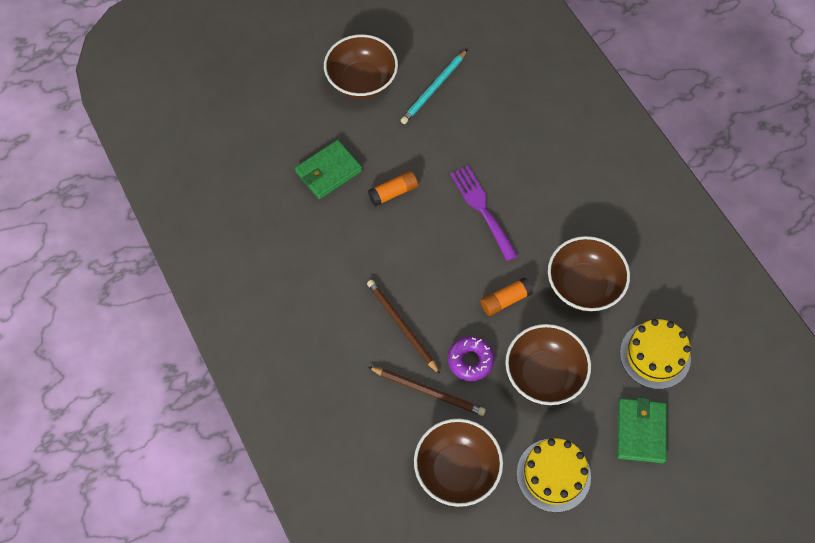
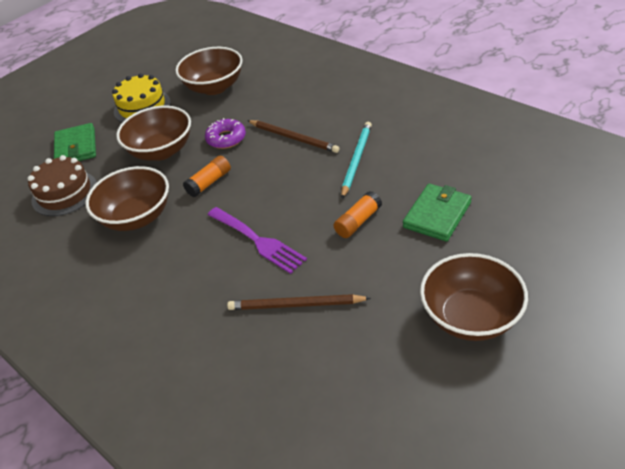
camera: 165 degrees right, 20 degrees down
brown pencil [368,367,486,416] -> brown pencil moved to [227,294,371,310]
turquoise pencil [401,49,468,124] -> turquoise pencil moved to [341,122,372,198]
yellow cake [620,319,691,389] -> brown cake [27,155,97,216]

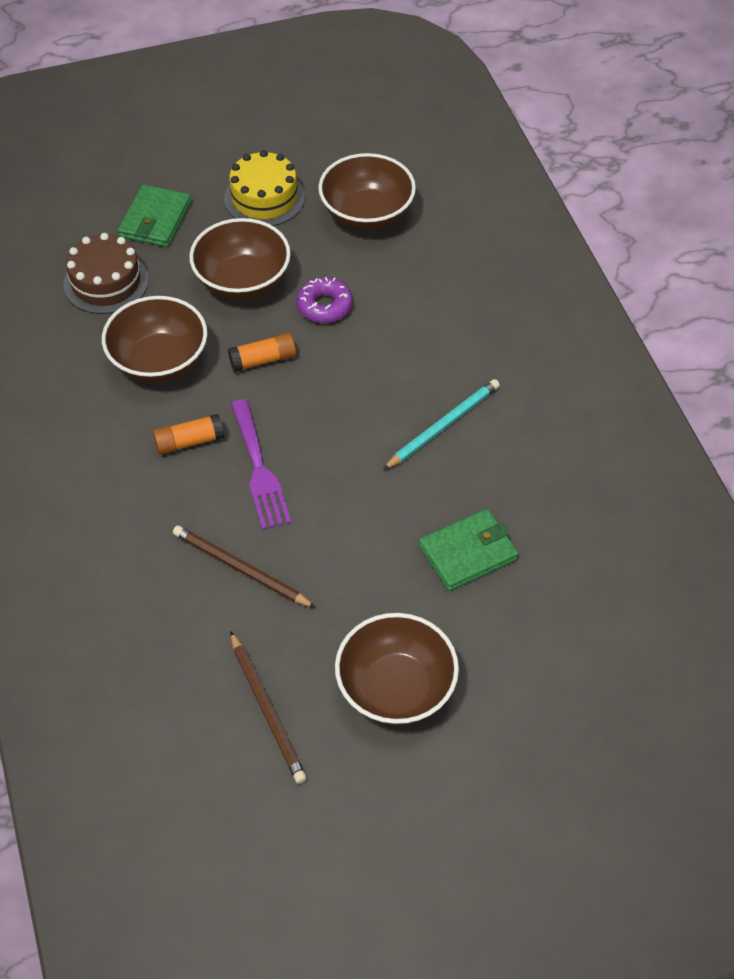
camera: 25 degrees right, 10 degrees up
brown pencil [247,120,339,153] -> brown pencil moved to [230,631,307,784]
orange glue stick [334,191,382,238] -> orange glue stick moved to [153,414,224,455]

